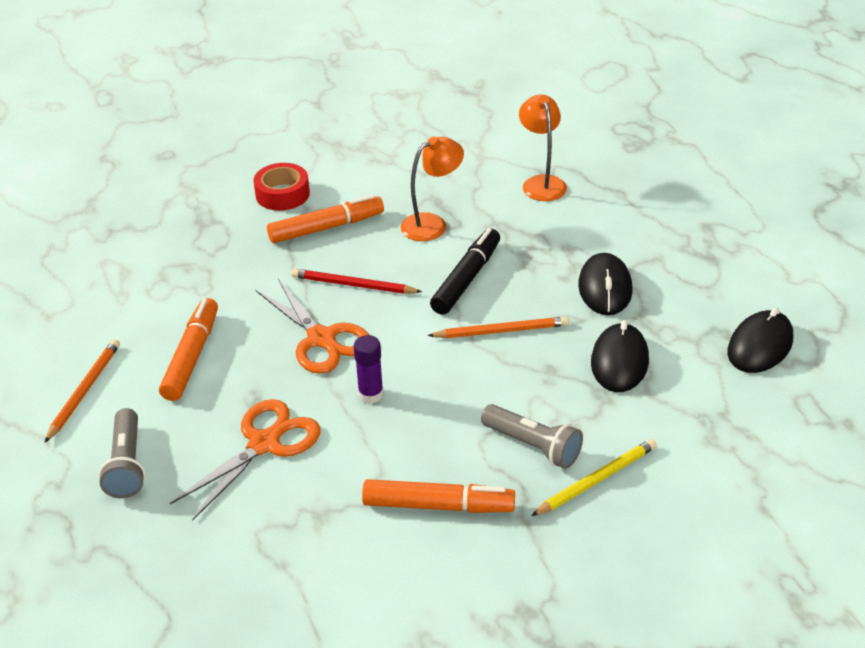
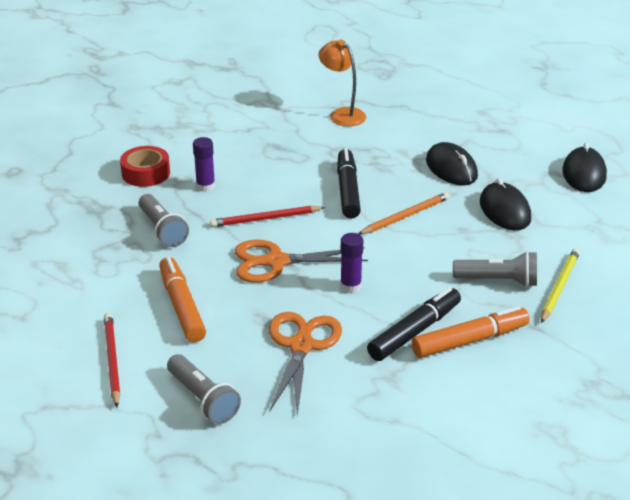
camera: 30 degrees left, 5 degrees down
orange pencil [44,339,120,443] -> red pencil [104,313,120,407]
orange scissors [256,278,369,374] -> orange scissors turned 150 degrees clockwise [235,239,368,283]
orange marker [267,194,384,243] -> purple glue stick [193,137,215,192]
orange lamp [401,137,464,241] -> none
none -> grey flashlight [139,194,189,247]
none -> black marker [367,287,461,361]

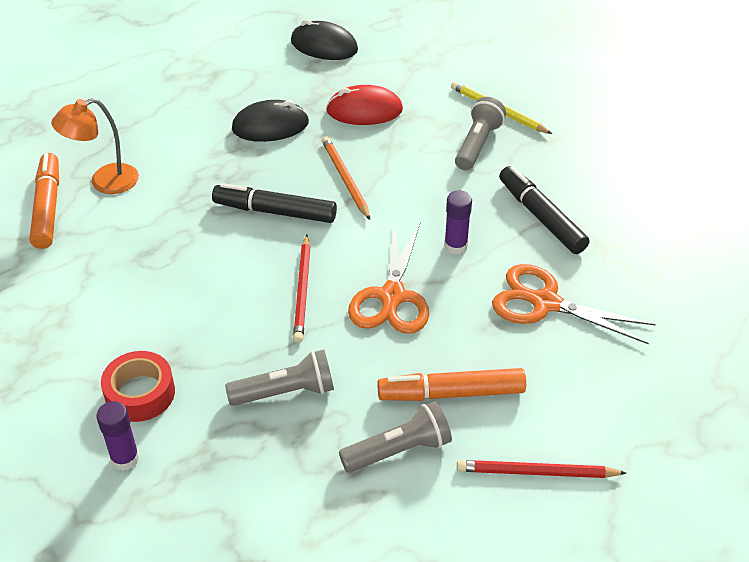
camera: 75 degrees left, 10 degrees up
grey flashlight [167,354,241,424] -> grey flashlight moved to [339,402,452,473]
purple glue stick [193,137,215,192] -> purple glue stick moved to [96,401,139,471]
orange marker [412,306,530,358] -> orange marker moved to [30,153,59,249]
black mouse [480,178,531,230] -> red mouse [326,85,403,125]

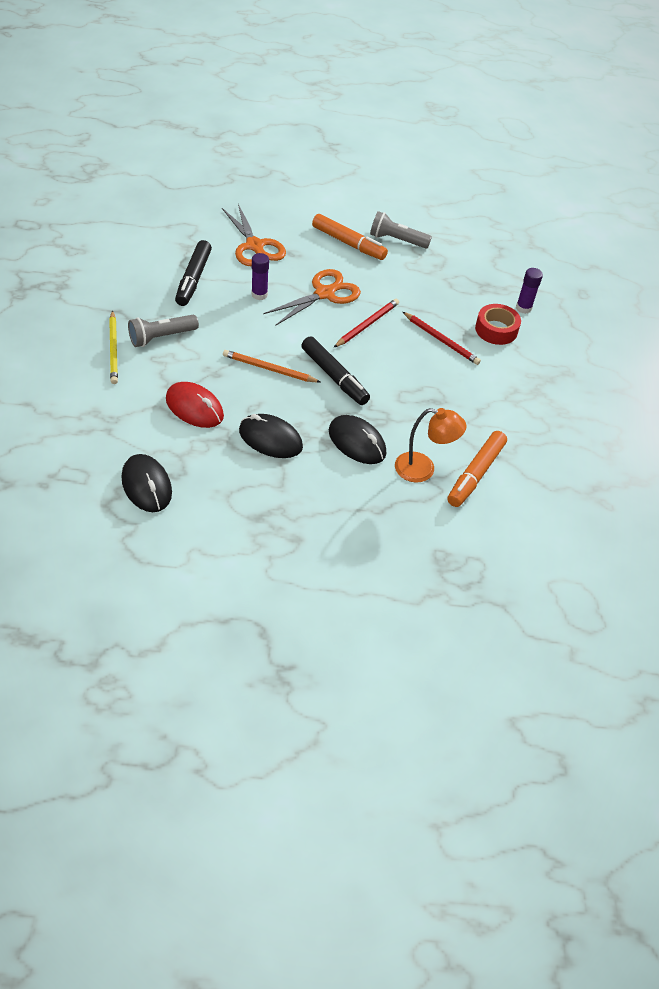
camera: 145 degrees left, 5 degrees up
grey flashlight [225,350,334,406] -> none
orange pencil [322,136,370,220] -> orange pencil turned 90 degrees clockwise [223,350,320,383]
red pencil [457,460,626,478] -> red pencil moved to [403,312,481,365]
none -> black mouse [329,415,386,464]

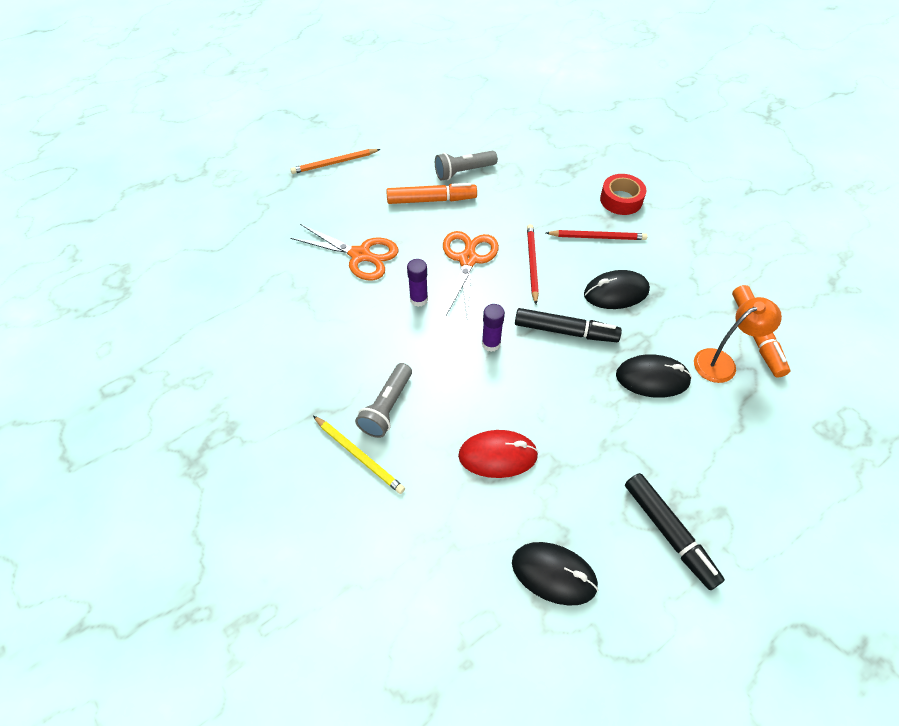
camera: 35 degrees left, 5 degrees up
black marker [175,240,212,306] -> black marker moved to [625,473,725,590]
orange pencil [223,350,320,383] -> orange pencil moved to [290,149,381,174]
black mouse [239,414,303,458] -> black mouse moved to [584,270,650,309]
purple glue stick [516,268,543,314] -> purple glue stick moved to [482,304,505,352]

